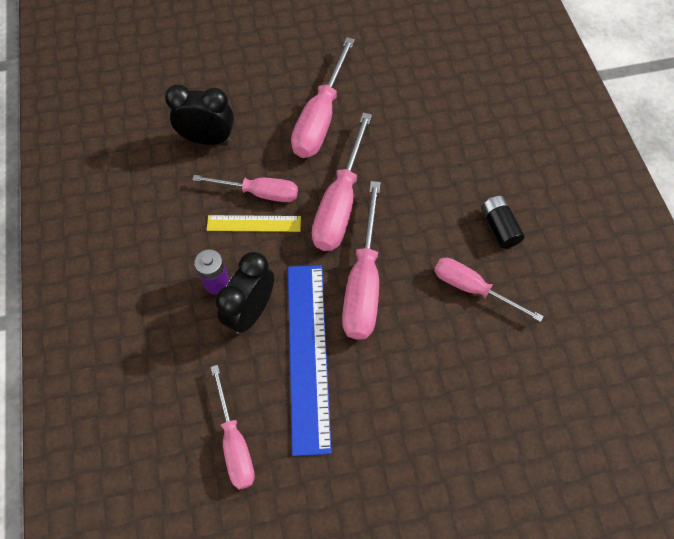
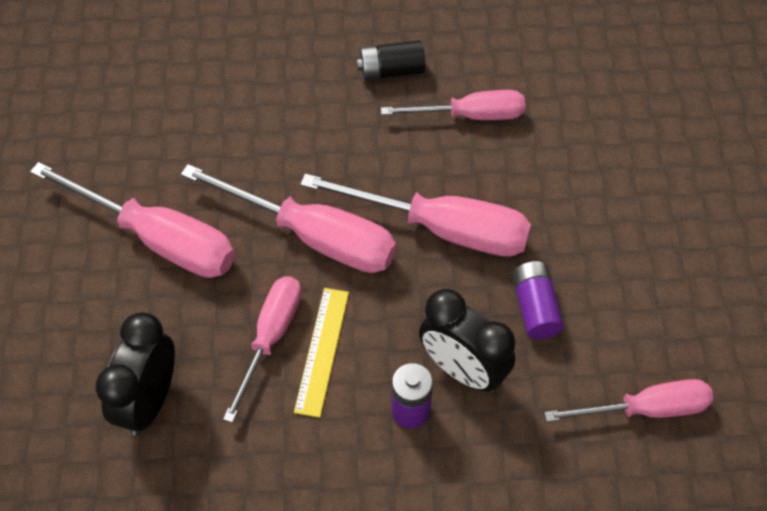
camera: 80 degrees left, 5 degrees down
blue ruler [288,265,332,456] -> purple battery [512,261,564,339]
pink screwdriver [434,258,543,322] -> pink screwdriver turned 135 degrees counterclockwise [381,90,525,120]

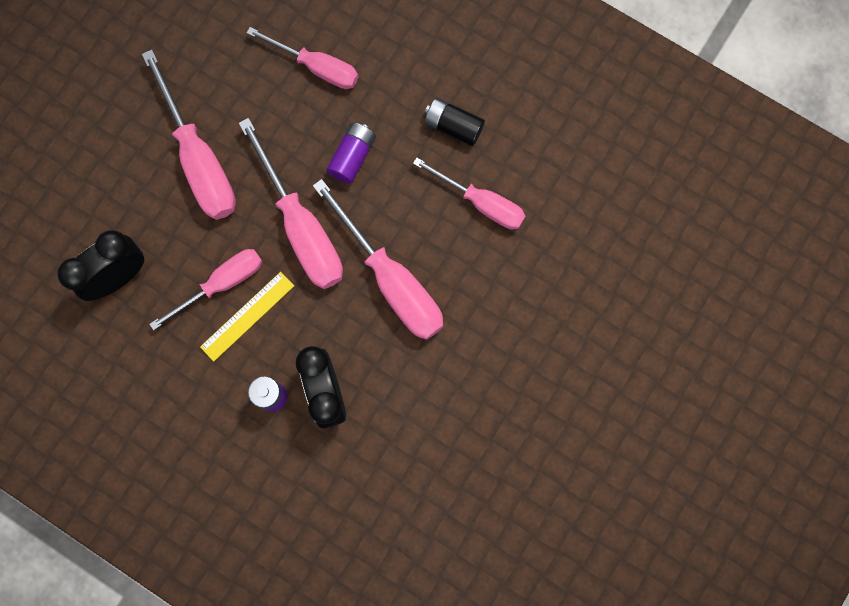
camera: 35 degrees right, 20 degrees up
purple battery [512,261,564,339] -> purple battery moved to [327,123,376,184]
pink screwdriver [544,379,713,422] -> pink screwdriver moved to [246,27,358,89]

